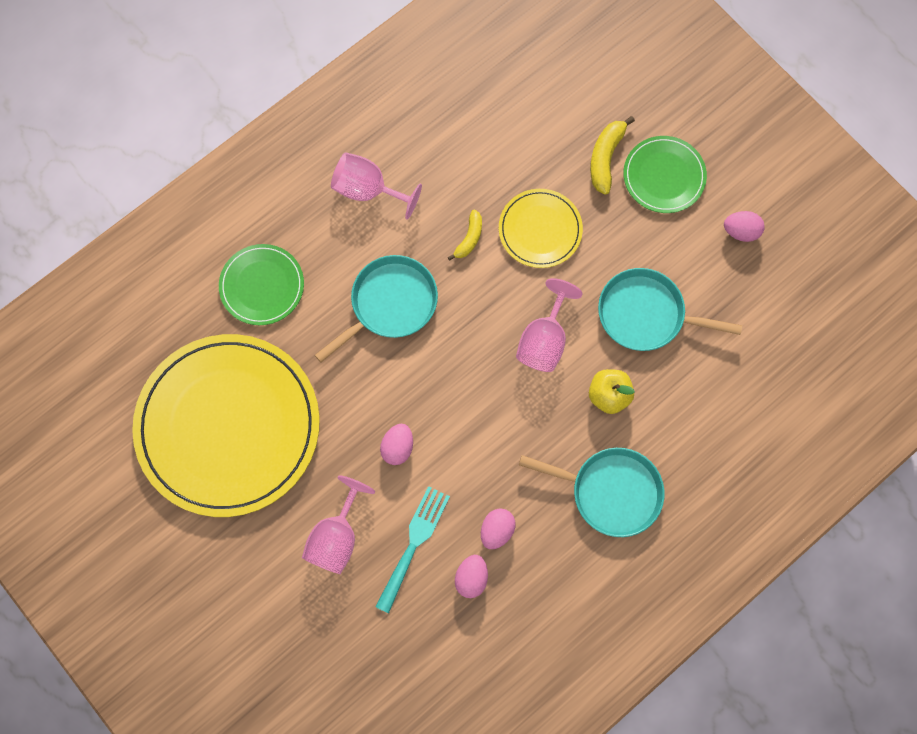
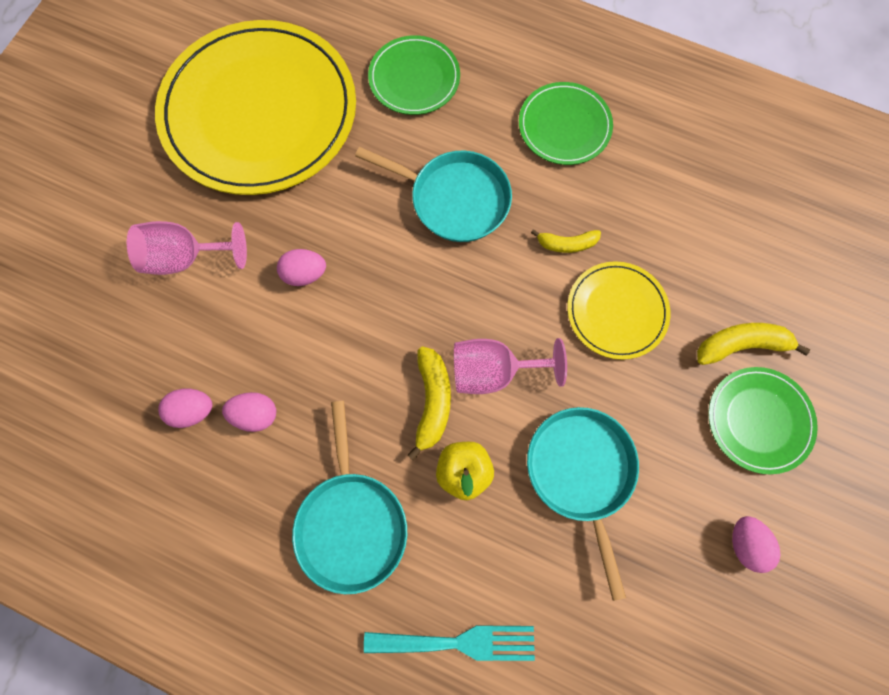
camera: 65 degrees right, 0 degrees up
pink goblet [331,152,422,220] -> green plate [519,82,613,165]
turquoise fork [375,486,450,613] -> turquoise fork moved to [364,625,535,661]
none -> yellow banana [407,346,451,461]

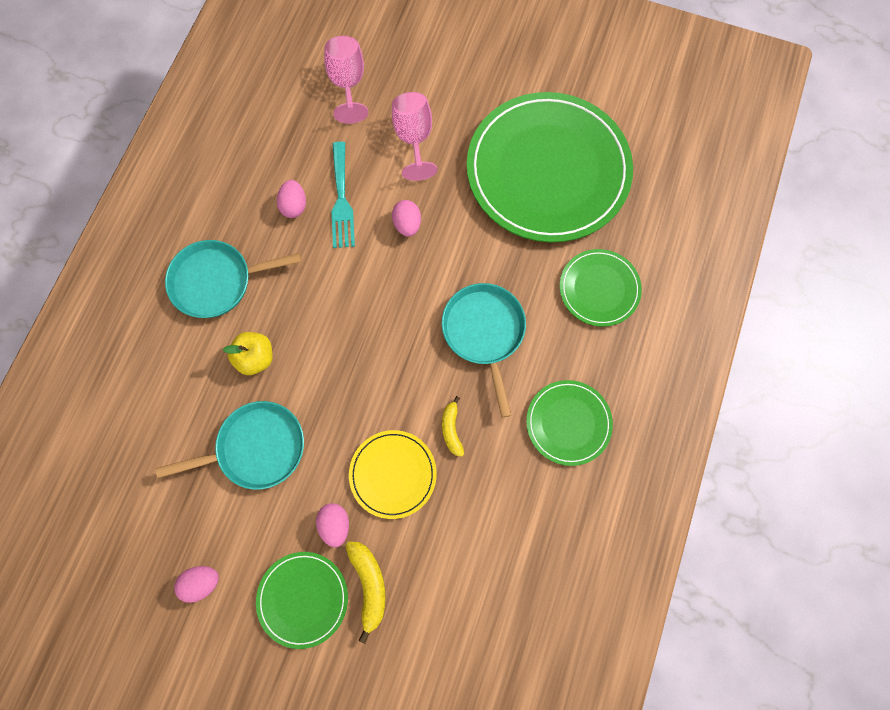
camera: 85 degrees right, 0 degrees up
yellow plate [155,20,356,195] -> green plate [467,92,633,242]
pink egg [158,389,212,428] -> pink egg moved to [316,503,349,547]
turquoise pan [355,147,512,242] -> turquoise pan turned 150 degrees clockwise [442,283,526,418]
turquoise fork [364,625,535,661] -> turquoise fork moved to [331,141,355,248]
yellow banana [407,346,451,461] -> none
pink goblet [454,338,567,394] -> pink goblet moved to [324,36,368,124]

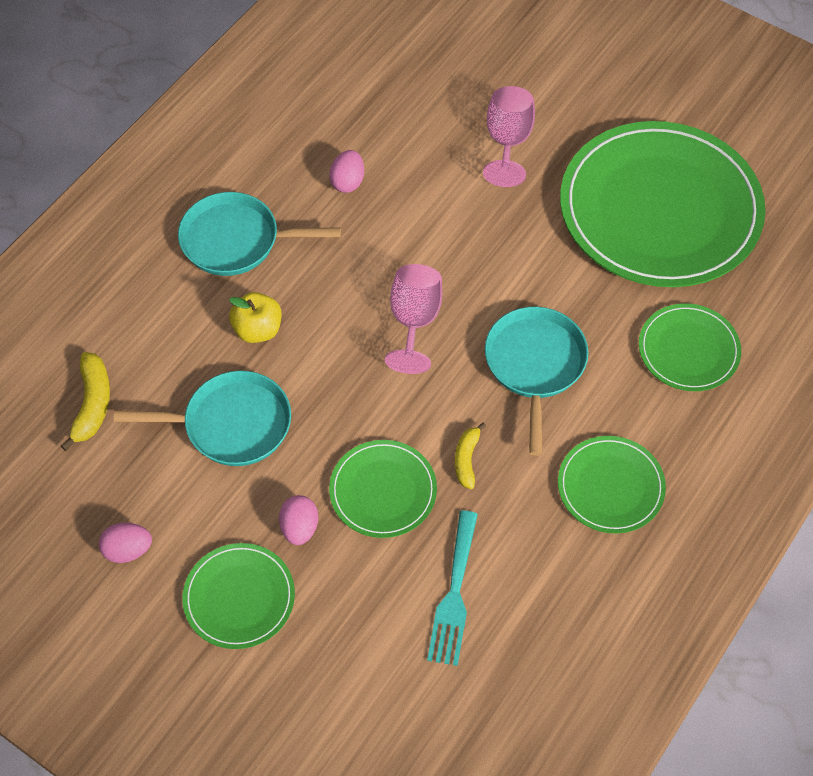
camera: 15 degrees right, 15 degrees down
pink goblet [324,36,368,124] -> pink goblet moved to [385,264,442,374]
turquoise fork [331,141,355,248] -> turquoise fork moved to [427,510,478,666]
yellow banana [346,541,386,644] -> yellow banana moved to [61,352,110,451]
yellow plate [349,430,437,519] -> green plate [329,440,437,538]
pink egg [392,200,421,237] -> none

